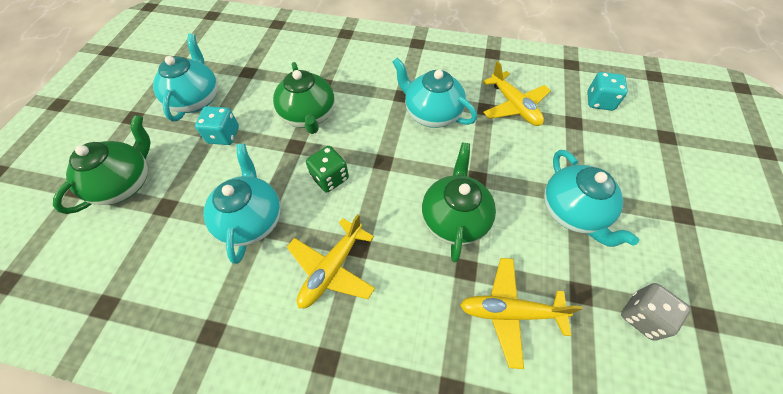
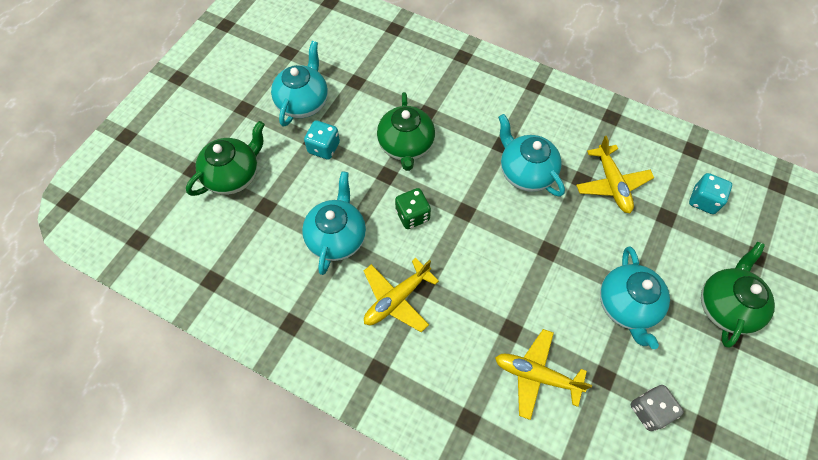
camera: 15 degrees right, 5 degrees up
green teapot [422,143,496,262] -> green teapot moved to [701,242,775,348]

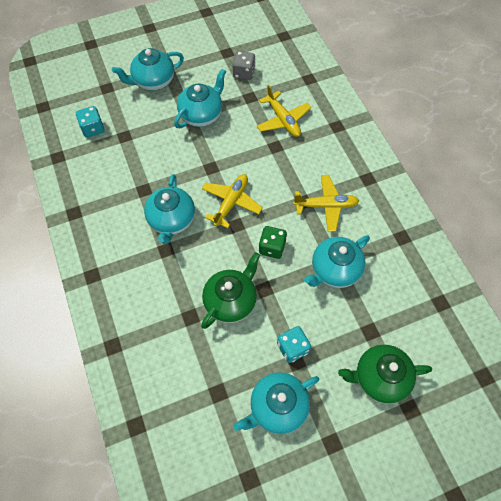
camera: 140 degrees left, 0 degrees up
yellow plane [576,136,654,213] -> yellow plane moved to [202,174,262,228]
green teapot [701,242,775,348] -> turquoise teapot [112,48,184,91]

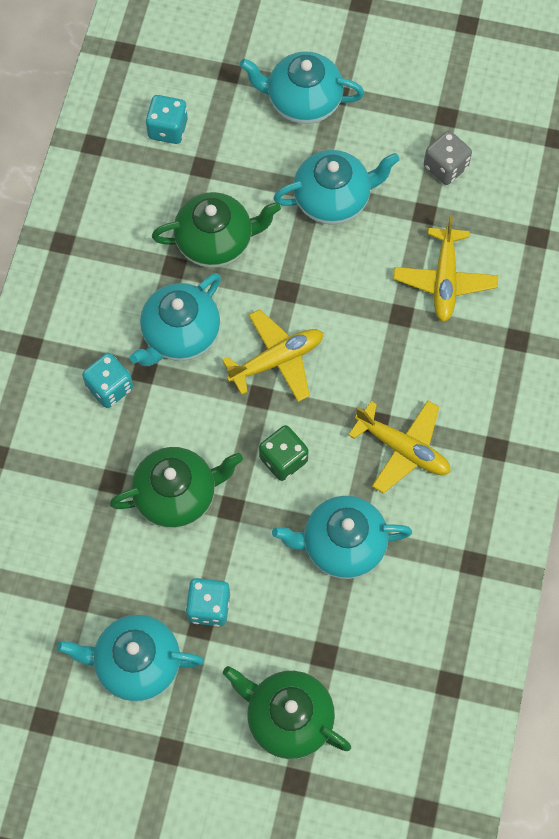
camera: 35 degrees right, 5 degrees up
none -> turquoise dice [82,353,133,408]
none -> green teapot [152,192,281,268]

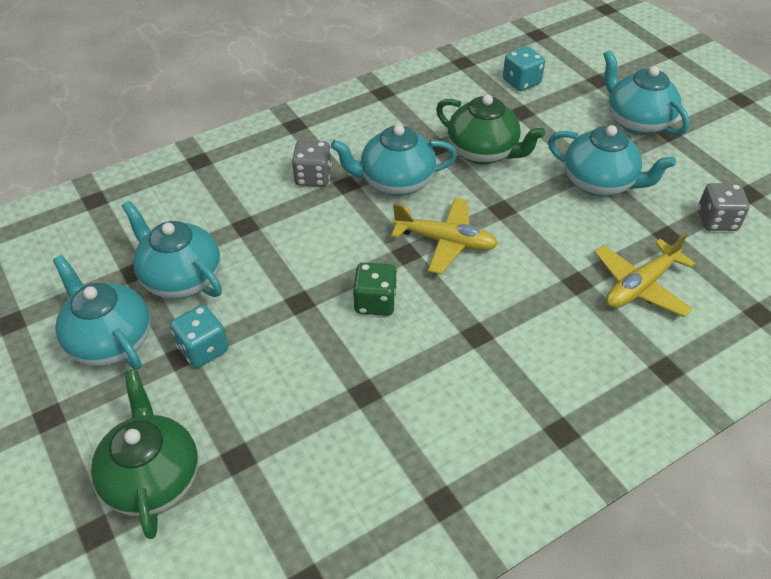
camera: 45 degrees right, 20 degrees down
turquoise dice [82,353,133,408] -> grey dice [292,140,332,187]
green teapot [110,447,243,529] -> none
turquoise teapot [272,496,412,579] -> turquoise teapot moved to [122,201,222,299]
yellow plane [348,400,451,494] -> none

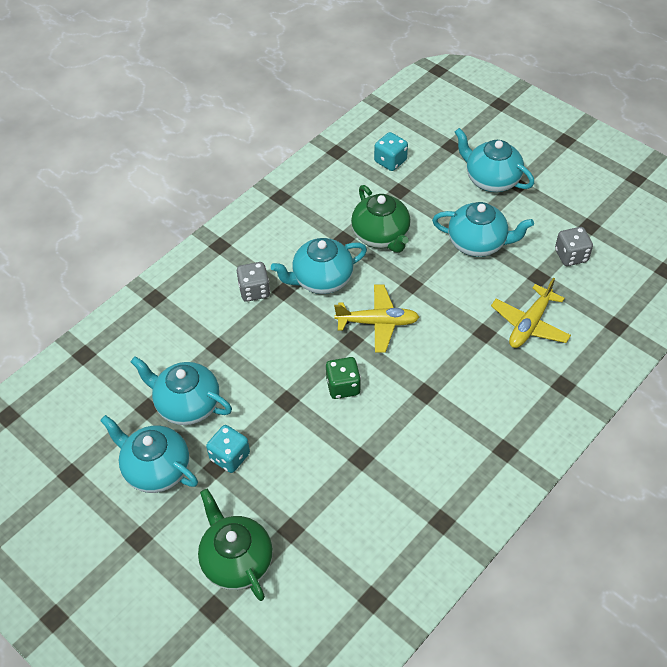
camera: 15 degrees left, 5 degrees up
green teapot [436,95,546,165] -> green teapot turned 45 degrees clockwise [351,185,410,253]

